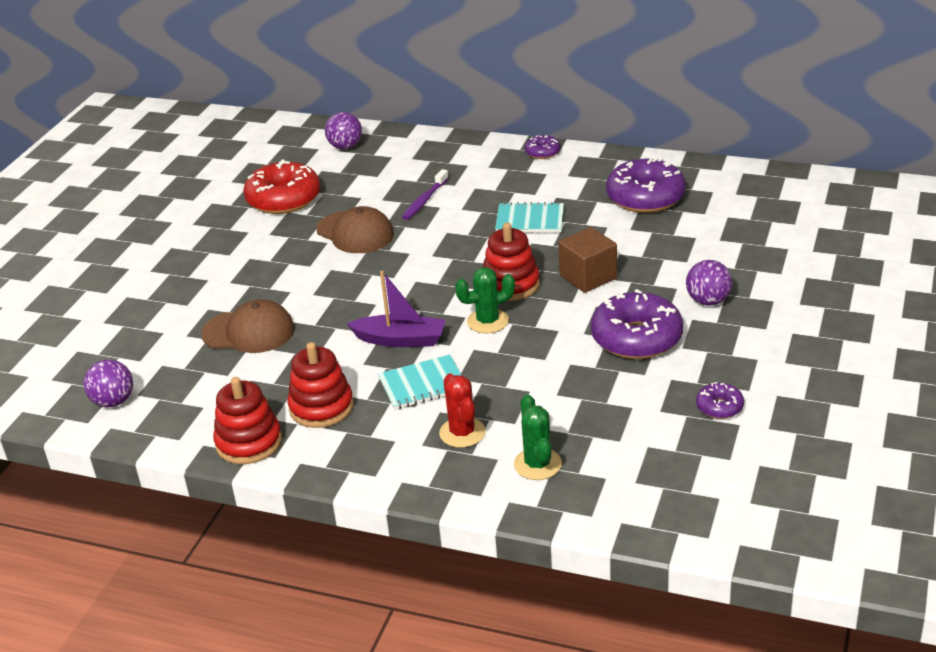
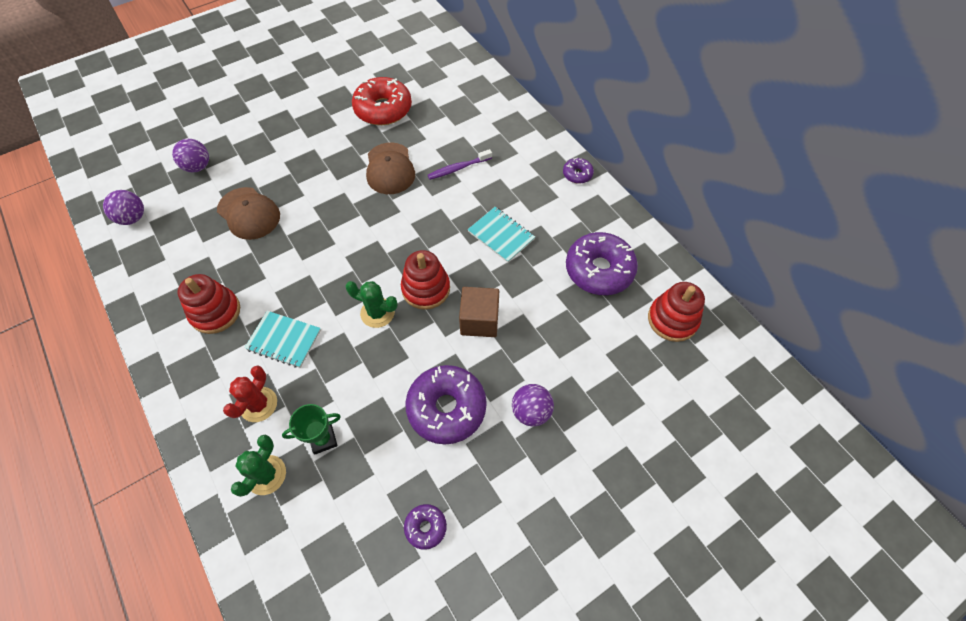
camera: 35 degrees right, 25 degrees up
red stacking toy [213,377,282,464] -> red stacking toy moved to [648,282,705,342]
purple ball [325,112,362,149] -> purple ball moved to [172,139,209,172]
purple boat [347,271,445,347] -> none
none -> green trophy [282,404,341,454]

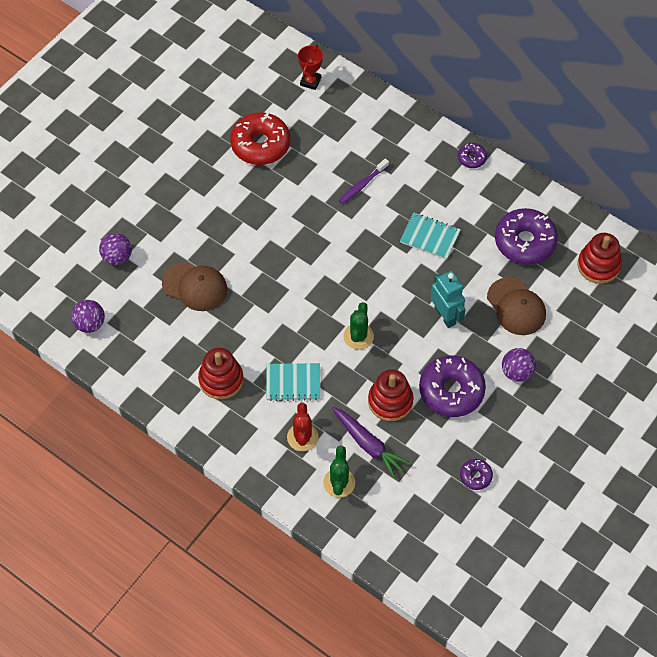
camera: 20 degrees left, 0 degrees up
green trophy [282,404,341,454] -> purple carrot [332,407,410,479]
green cactus [345,281,398,328] -> green cactus turned 75 degrees counterclockwise [343,302,374,350]
brown cap [366,142,415,194] -> brown cap moved to [487,277,546,335]
red stacking toy [401,250,450,310] -> red stacking toy moved to [368,369,414,421]
brown cube [459,287,499,337] -> turquoise robot [431,271,466,328]
none -> red trophy [298,45,323,90]

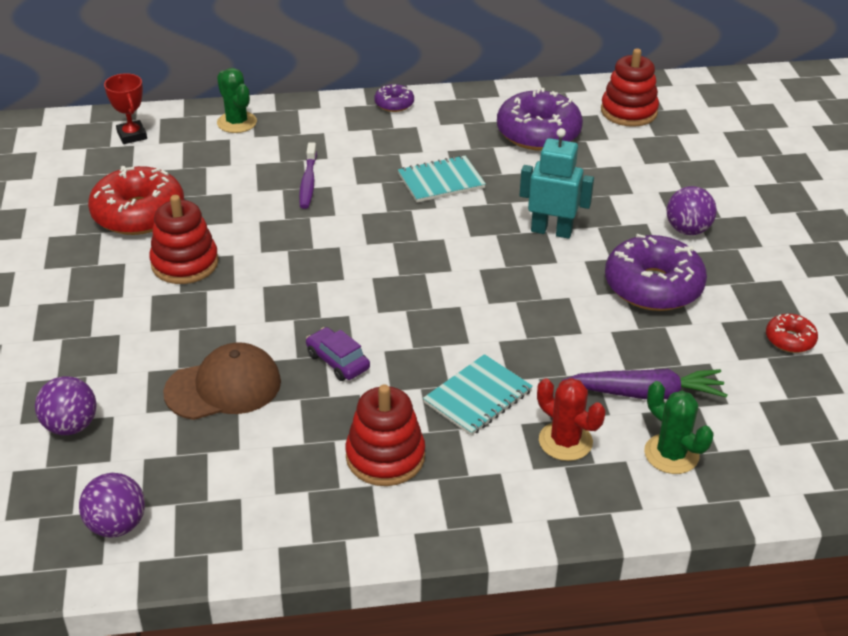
camera: 45 degrees left, 20 degrees down
green cactus [343,302,374,350] -> green cactus moved to [217,68,257,133]
red stacking toy [368,369,414,421] -> red stacking toy moved to [149,195,219,284]
purple donut [460,459,493,490] -> red donut [766,314,818,353]
brown cap [487,277,546,335] -> none
none -> purple car [306,327,370,381]

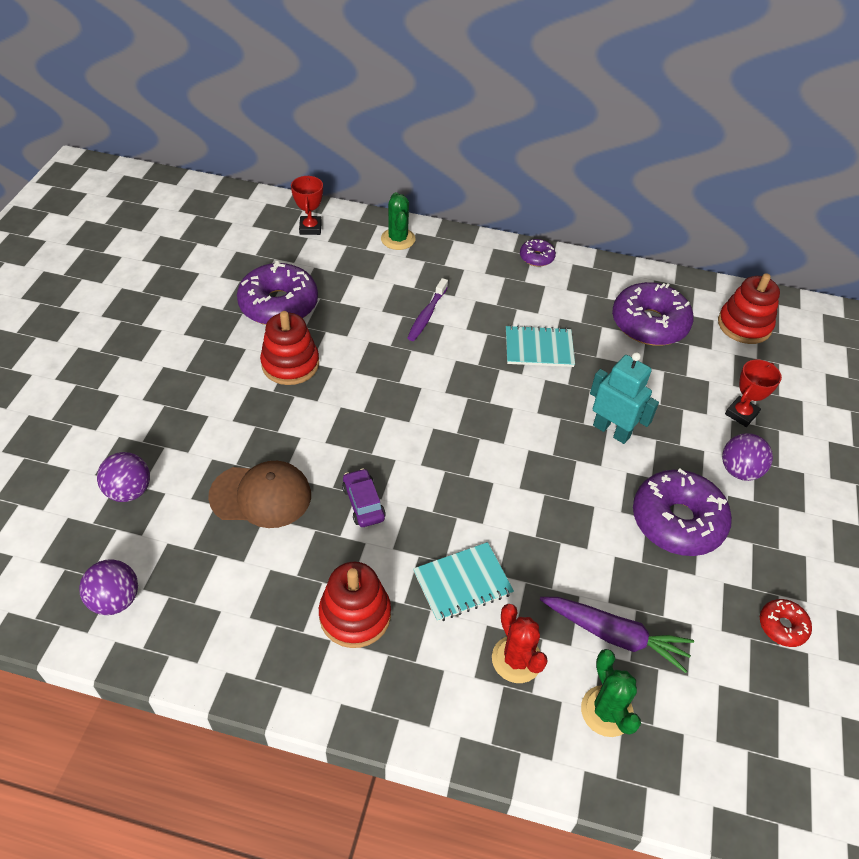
camera: 20 degrees right, 10 degrees up
red donut [88,166,184,235] -> purple donut [237,261,318,325]
none -> red trophy [725,360,782,427]

